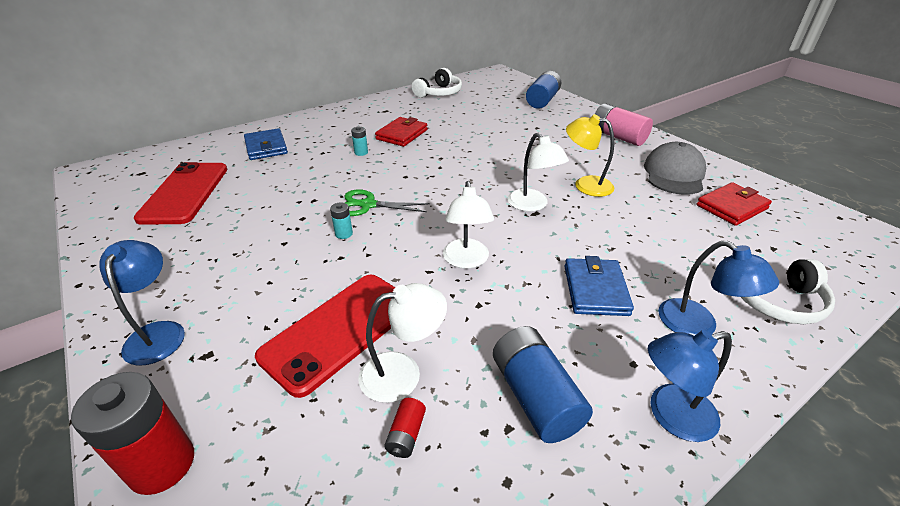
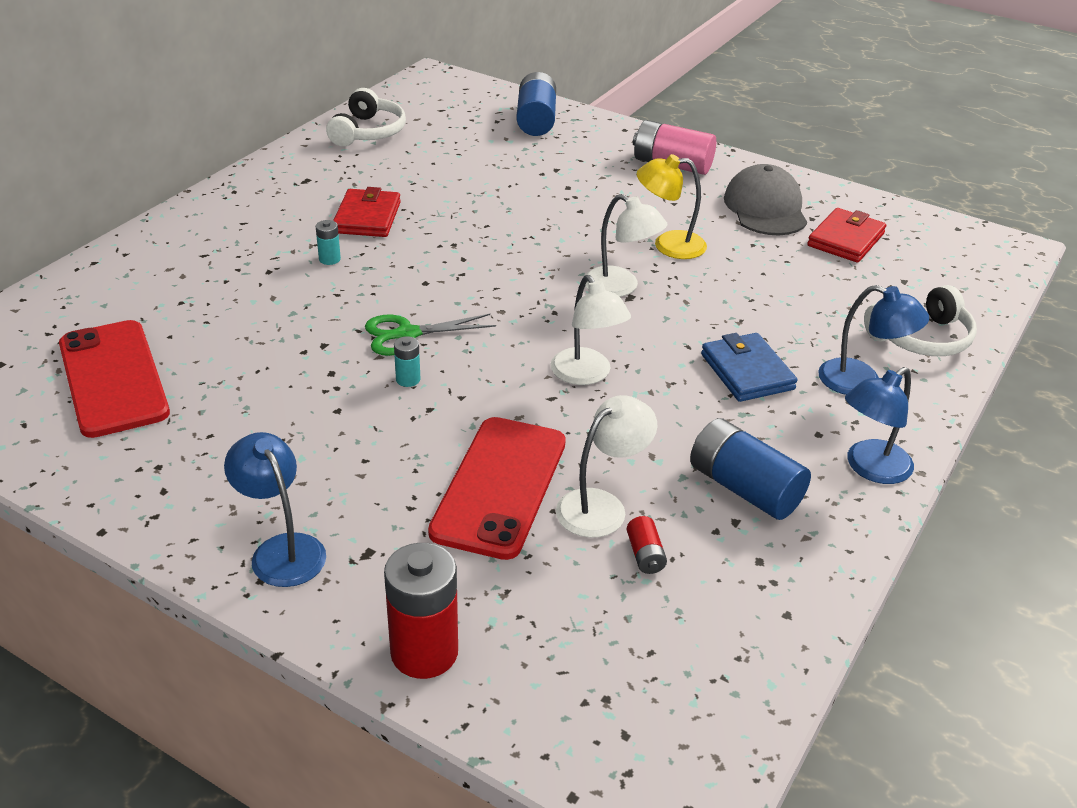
camera: 25 degrees left, 0 degrees up
blue wallet [244,128,288,160] -> none

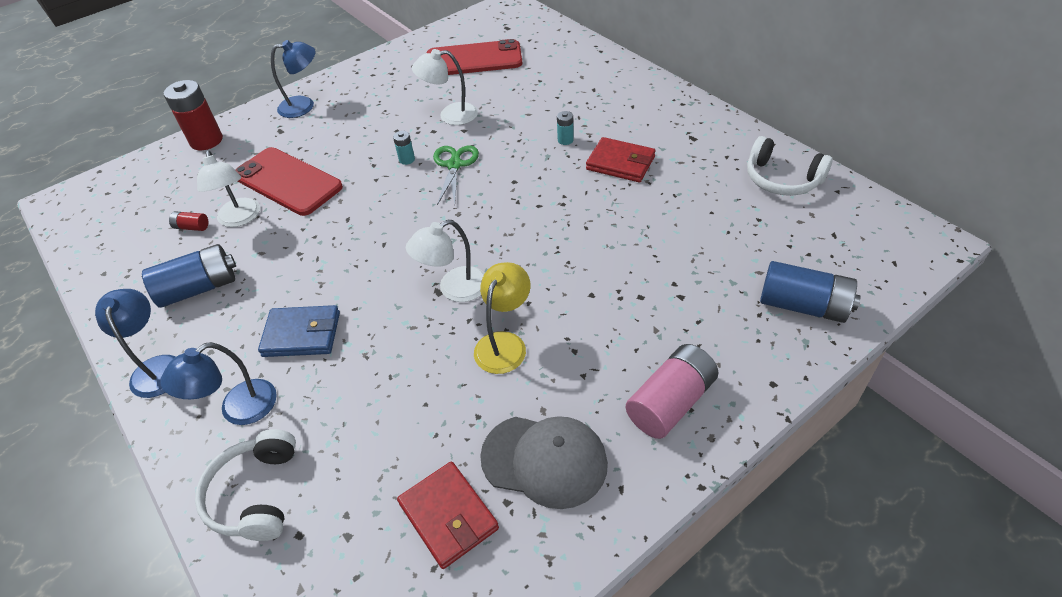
camera: 115 degrees right, 10 degrees up
white lamp [550,275,631,385] -> white lamp moved to [412,49,478,125]

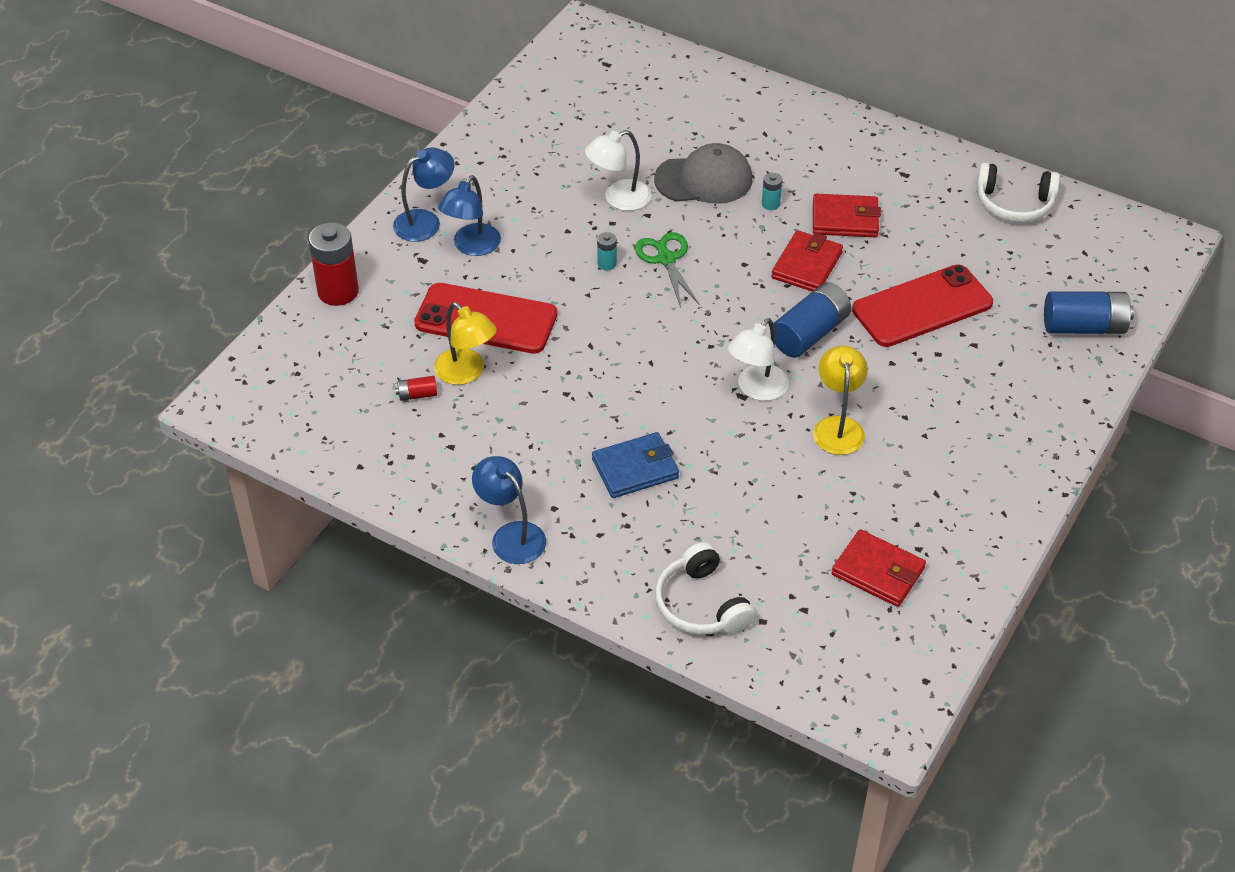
camera: 25 degrees left, 0 degrees up
blue battery [142,244,236,308] -> blue battery moved to [773,282,851,358]
blue lamp [160,342,277,425] -> blue lamp moved to [438,175,501,256]
white lamp [197,150,260,227] -> yellow lamp [434,302,497,385]
red phone [427,39,522,75] -> red phone moved to [852,264,993,347]
grey cap [480,416,608,509] -> grey cap moved to [654,143,752,203]
pink battery [626,344,718,439] -> none
none -> red wallet [771,230,843,291]

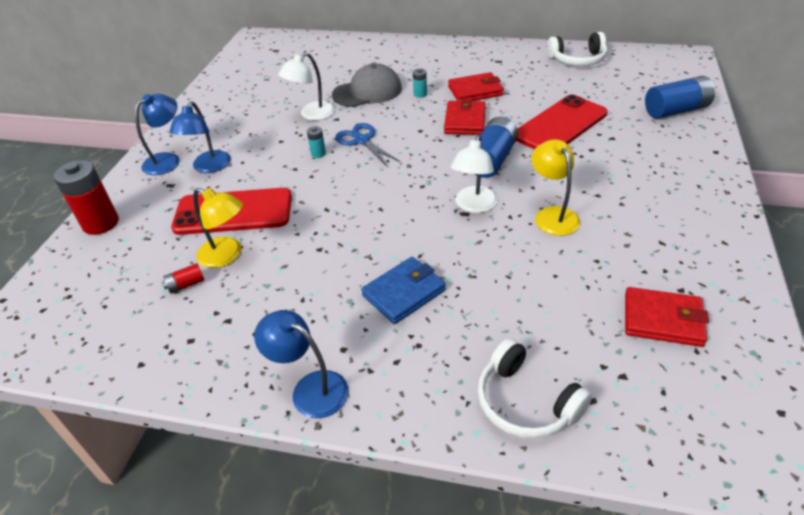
camera: 15 degrees left, 5 degrees down
green scissors [635,232,699,308] -> blue scissors [335,123,400,166]

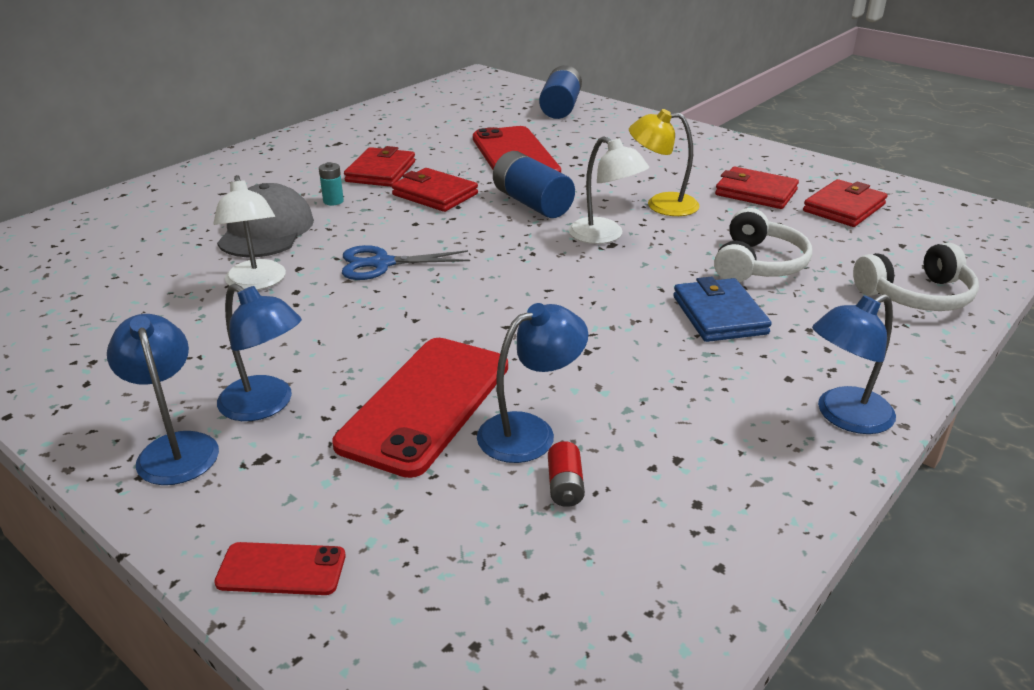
camera: 65 degrees left, 10 degrees down
red battery [54,160,119,235] -> red phone [214,542,346,595]
yellow lamp [193,188,243,268] -> blue lamp [477,303,588,463]
turquoise battery [307,126,326,158] -> none
white headphones [547,32,607,66] -> white headphones moved to [714,208,812,282]
none -> red wallet [715,167,799,209]

